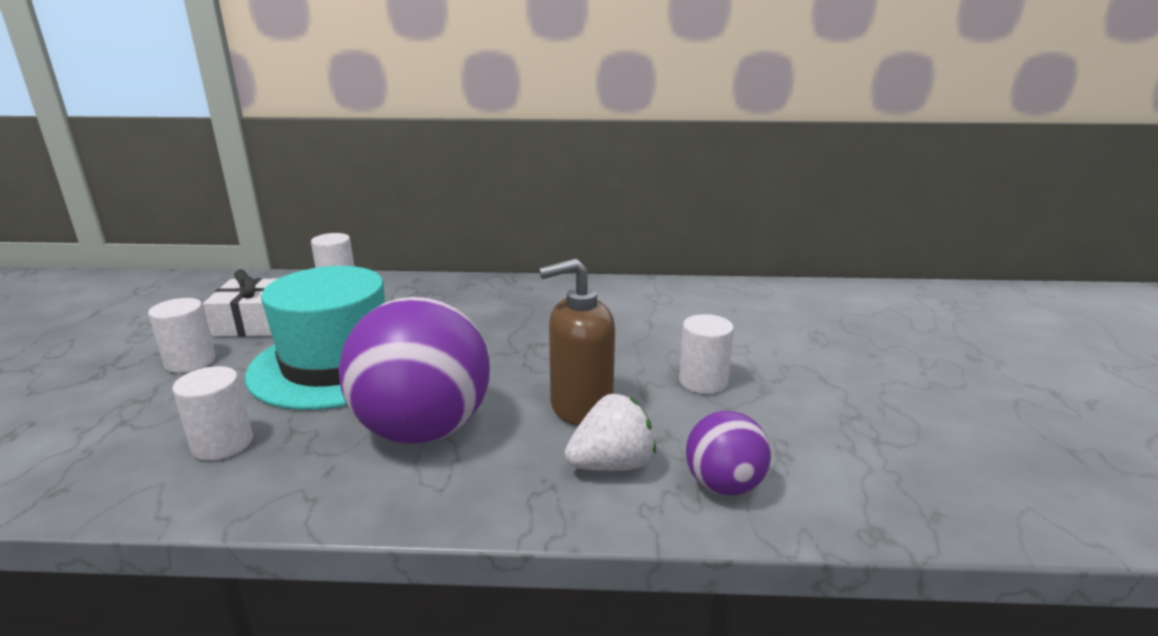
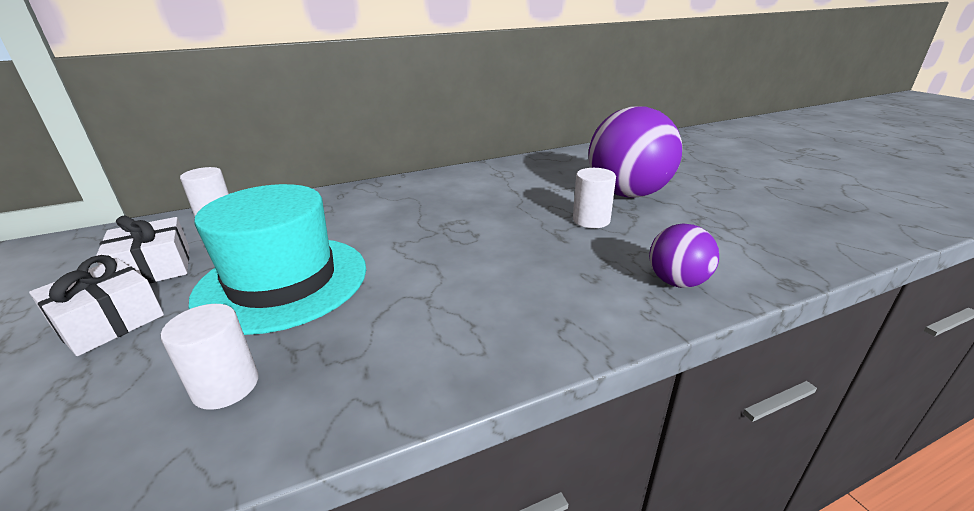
camera: 25 degrees left, 5 degrees up
white cylinder [148,298,216,373] -> white gift [29,255,164,356]
purple ball [339,297,490,444] -> purple ball moved to [588,106,682,198]
brown soap dispenser [539,259,615,426] -> none
white strawberry [565,394,656,471] -> none

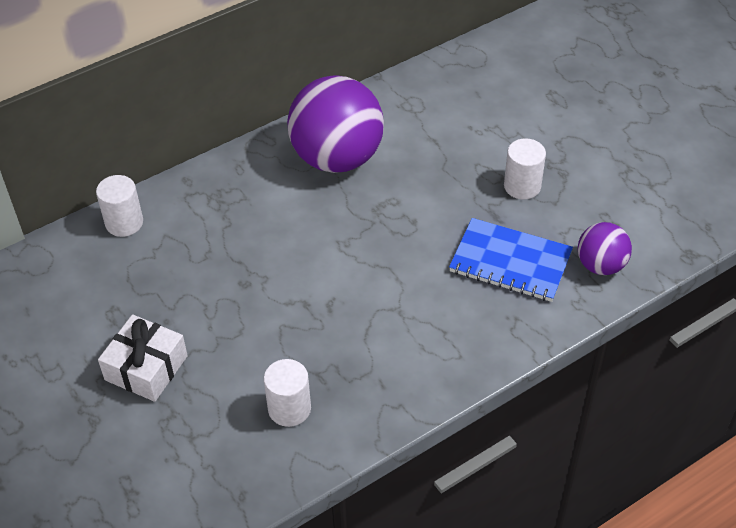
camera: 10 degrees left, 20 degrees up
white gift [96,216,189,284] -> none
turquoise hat [189,184,366,335] -> none
purple ball [588,106,682,198] -> purple ball moved to [287,76,384,173]
none -> blue notebook [449,218,573,302]

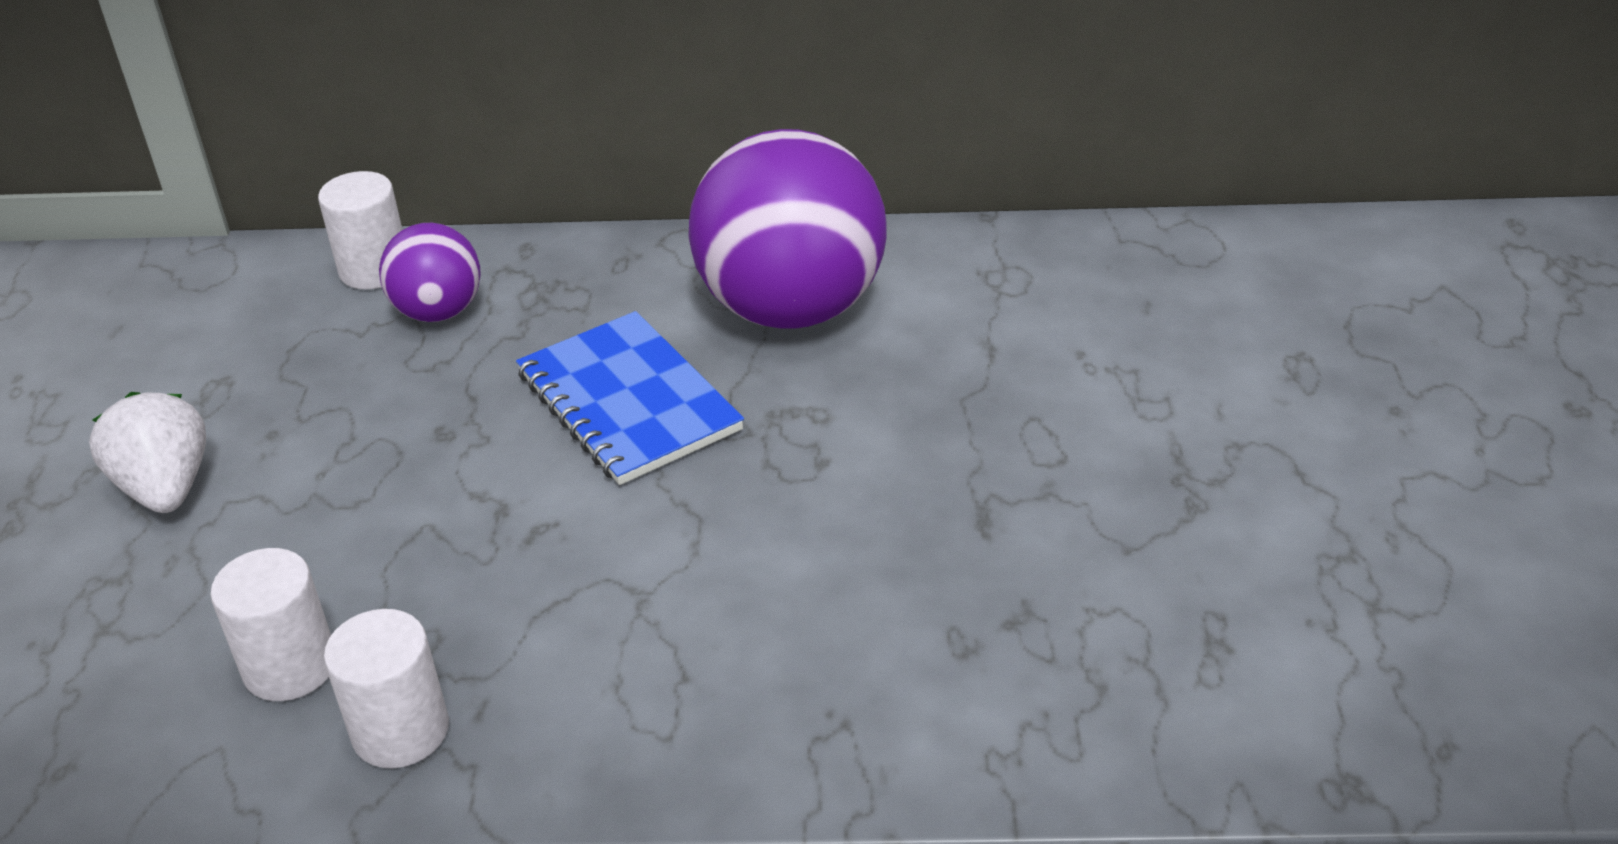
camera: 35 degrees right, 10 degrees down
white gift [98,314,188,402] -> white strawberry [89,392,206,513]
blue notebook [449,218,573,302] -> blue notebook moved to [516,311,744,485]
white cylinder [504,138,546,199] -> white cylinder moved to [324,609,449,768]
purple ball [578,222,632,275] -> purple ball moved to [379,223,481,322]

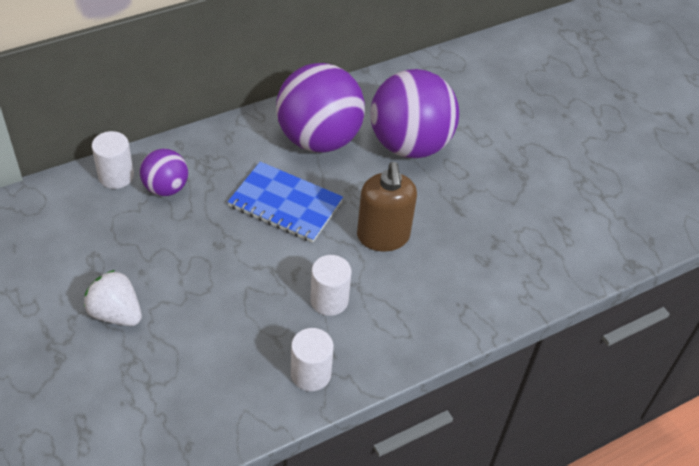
camera: 35 degrees left, 10 degrees up
white cylinder [210,548,331,701] -> white cylinder moved to [310,255,351,316]
none -> brown soap dispenser [357,162,417,251]
none -> purple ball [371,69,459,158]

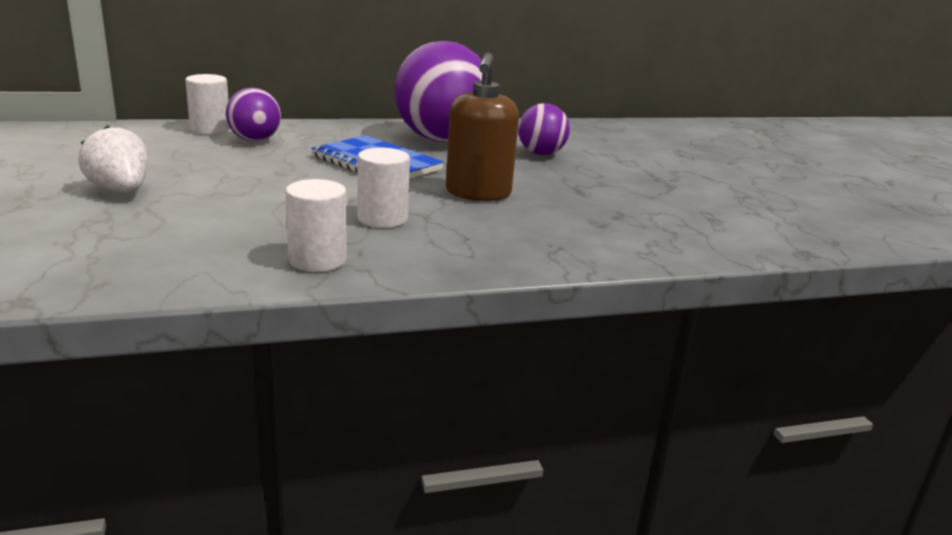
camera: 15 degrees right, 25 degrees down
purple ball [371,69,459,158] -> purple ball [518,103,570,155], size x0.52

